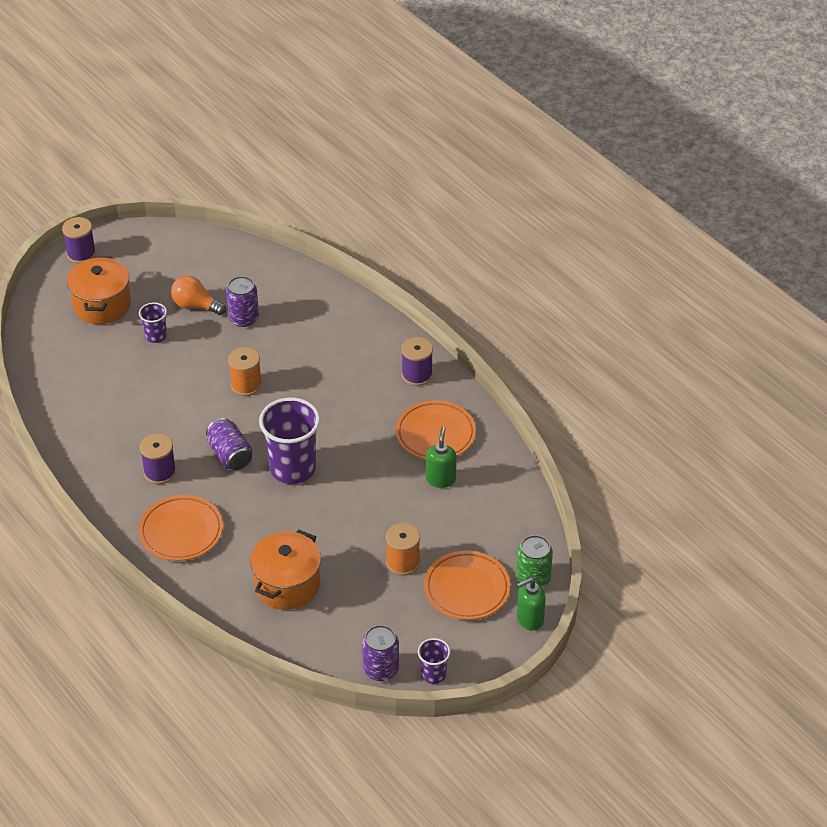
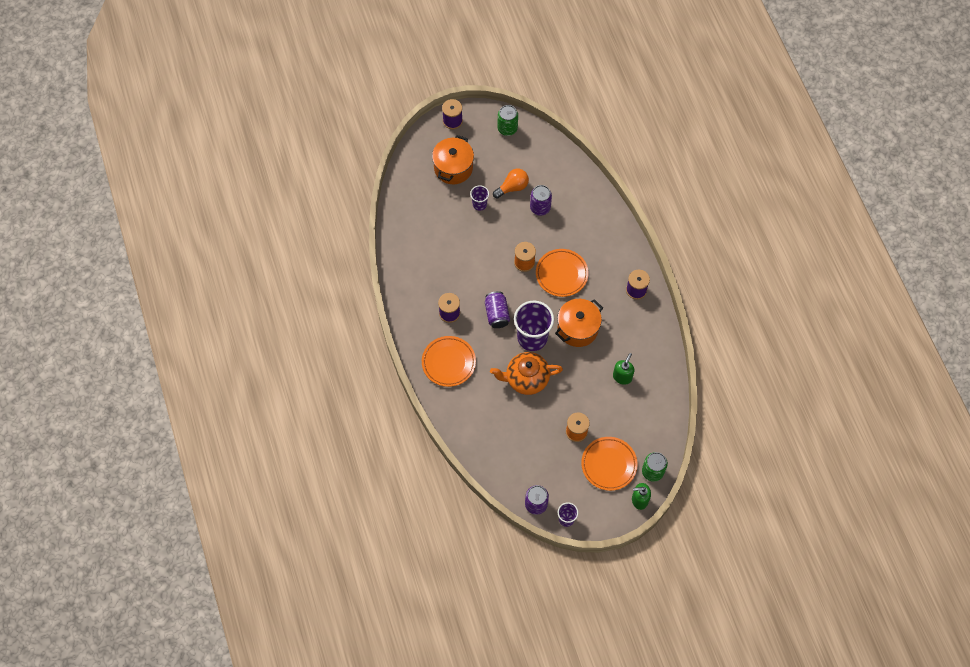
camera: 20 degrees right, 20 degrees up
orange light bulb [171,276,226,315] -> orange light bulb turned 105 degrees clockwise [493,169,529,199]
orange pot [250,530,321,610] -> orange pot moved to [555,299,603,347]
orange plate [395,400,476,460] -> orange plate moved to [536,249,589,297]
none -> orange teapot [490,352,563,395]
none -> green can [498,105,518,136]

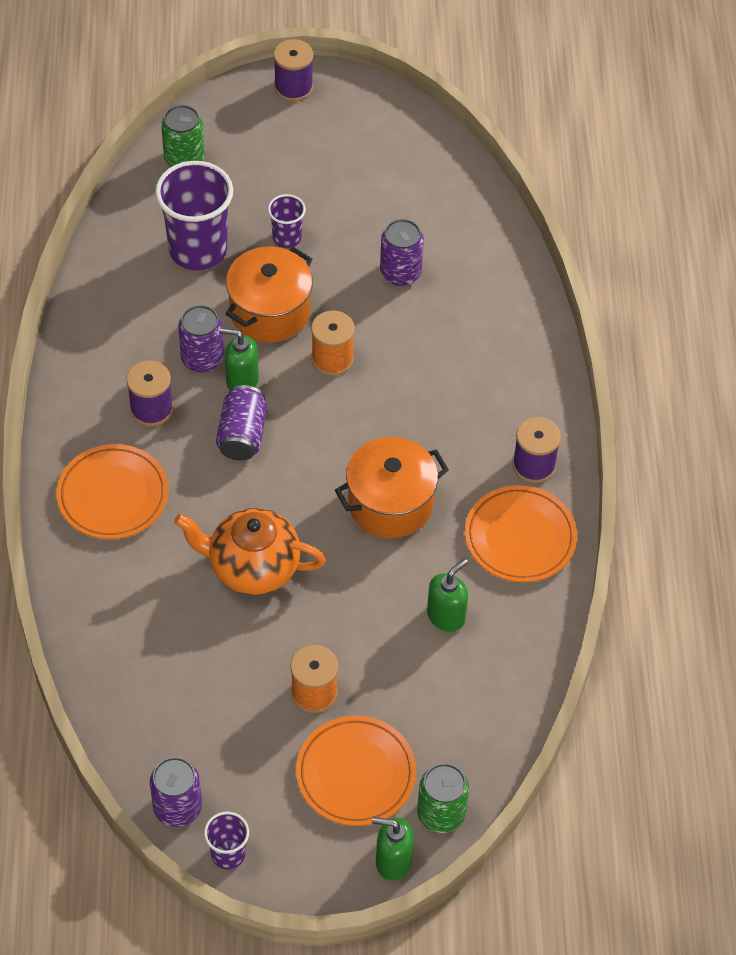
camera: 15 degrees right, 10 degrees down
orange pot [432,135,474,184] -> orange pot moved to [226,247,313,343]
orange light bulb [493,169,529,199] -> none
green can [498,105,518,136] -> green can moved to [161,105,205,167]
purple cup [514,301,554,351] -> purple cup moved to [155,161,233,270]
orange plate [536,249,589,297] -> orange plate moved to [465,485,577,582]
none -> purple can [178,305,224,373]
none -> green soap dispenser [219,328,259,390]

